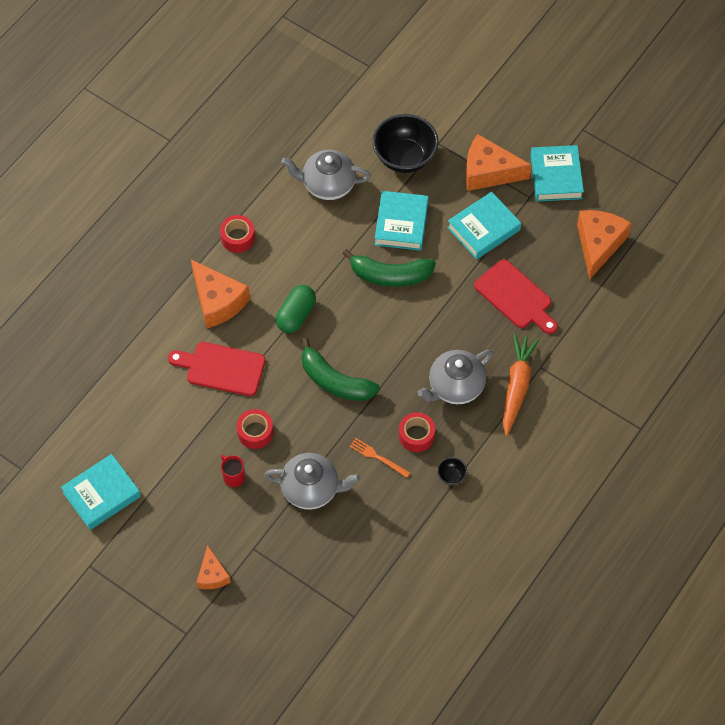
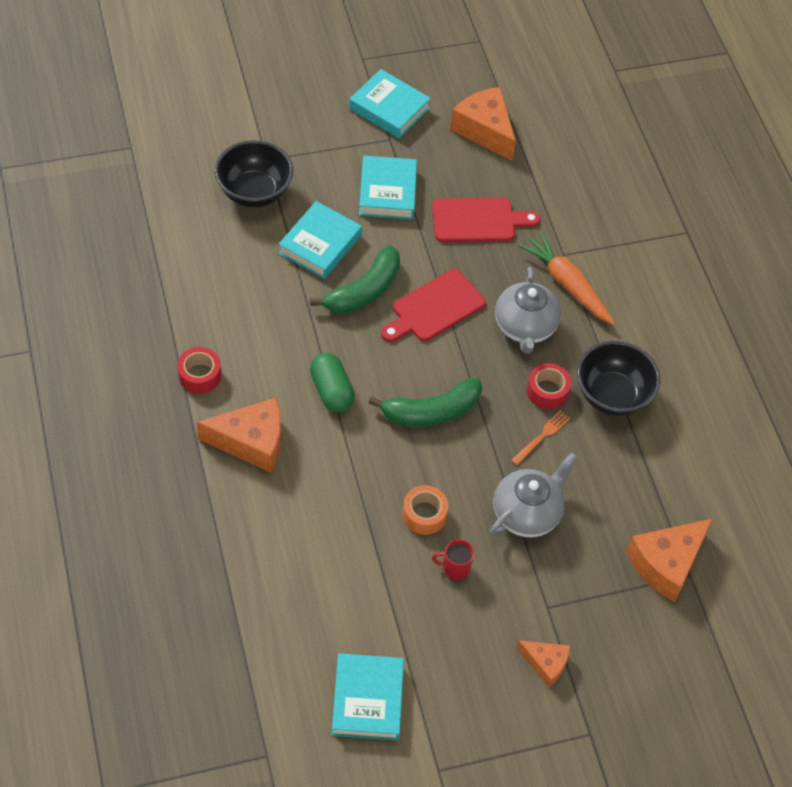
camera: 55 degrees left, 5 degrees down
red cutting board [168,342,266,396] -> red cutting board moved to [381,269,486,342]
red tape [237,409,273,449] -> orange tape [402,485,448,535]
grey teapot [281,150,371,200] -> none
orange fork [349,438,410,478] -> orange fork turned 150 degrees clockwise [511,411,570,465]
turquoise book [375,191,429,251] -> turquoise book turned 75 degrees clockwise [278,201,362,279]
black bowl [437,457,467,485] -> black bowl [577,341,661,416], size x2.41
orange cheese [466,134,531,191] -> orange cheese moved to [626,518,713,602]

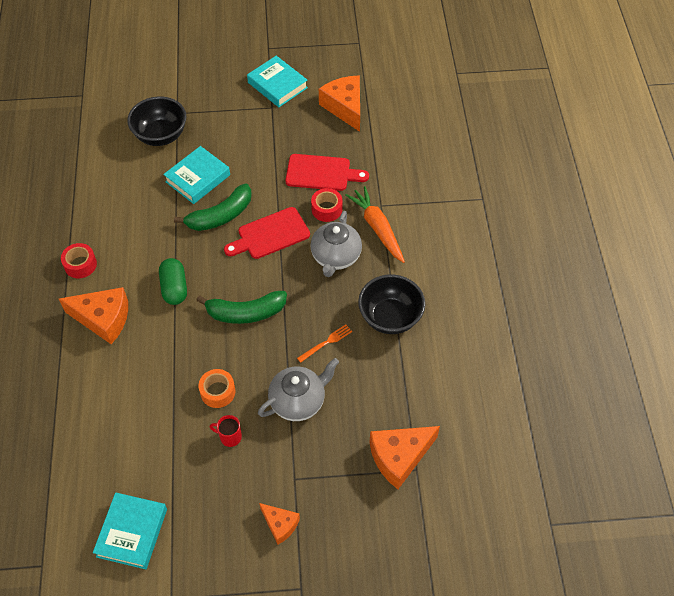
camera: 15 degrees right, 0 degrees up
turquoise book [359,156,417,220] -> none
red tape [527,363,571,410] -> red tape moved to [311,188,342,222]

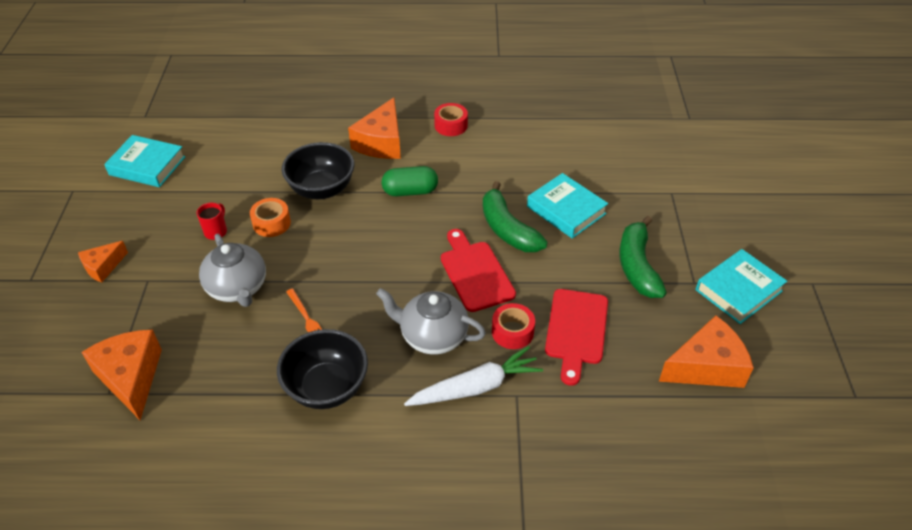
camera: 95 degrees right, 10 degrees down
black bowl [127,97,187,146] -> black bowl moved to [282,142,355,199]
green banana [196,291,287,324] -> green banana moved to [620,216,667,298]
orange carrot [345,186,405,263] -> white carrot [404,346,543,406]

